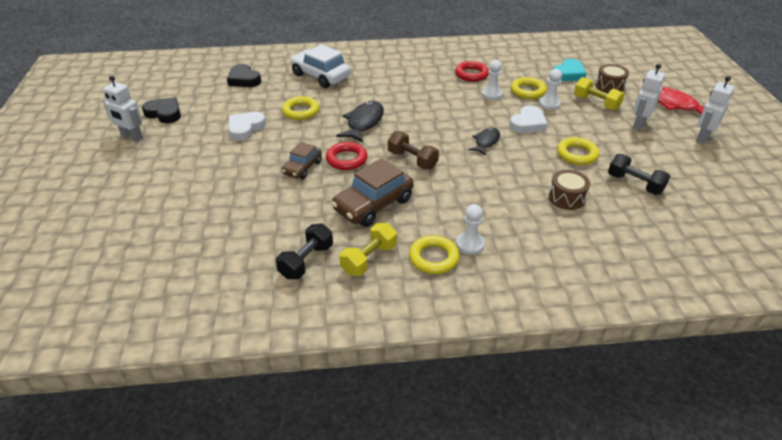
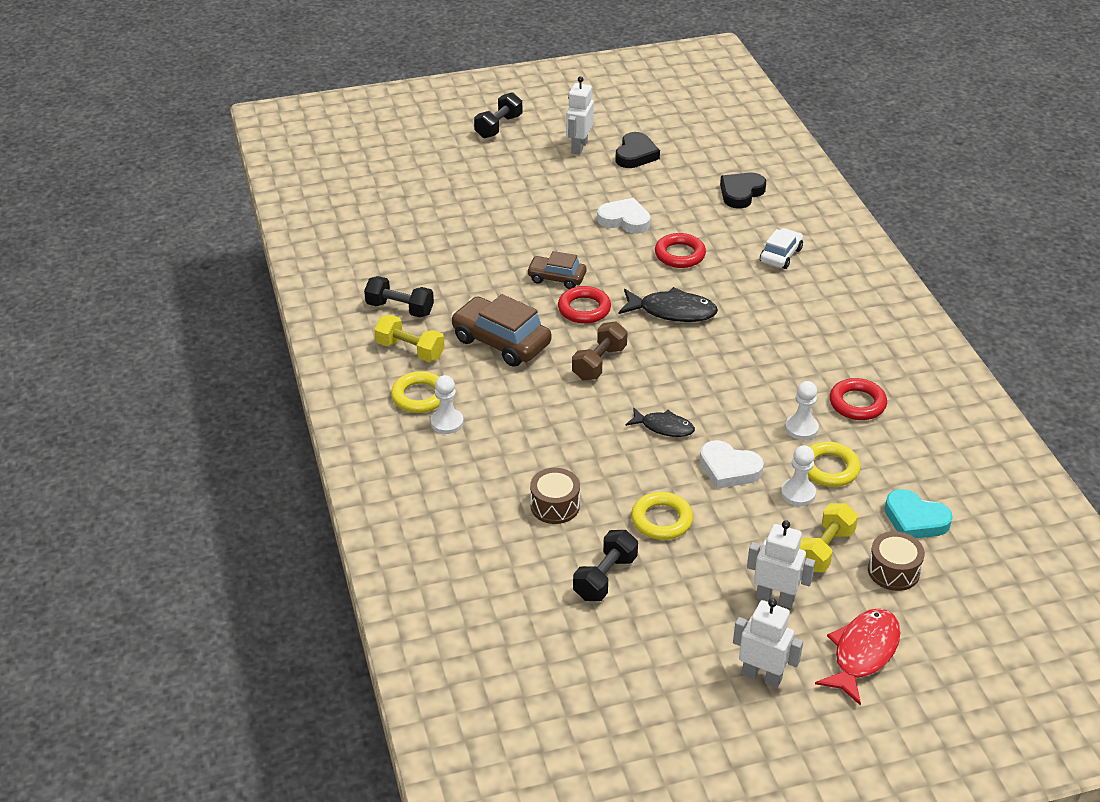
camera: 80 degrees right, 0 degrees up
yellow ring [282,96,319,120] -> red ring [655,233,706,268]
white car [290,44,351,88] -> white car [760,228,803,269], size x0.60
none -> black dumbbell [474,92,522,138]

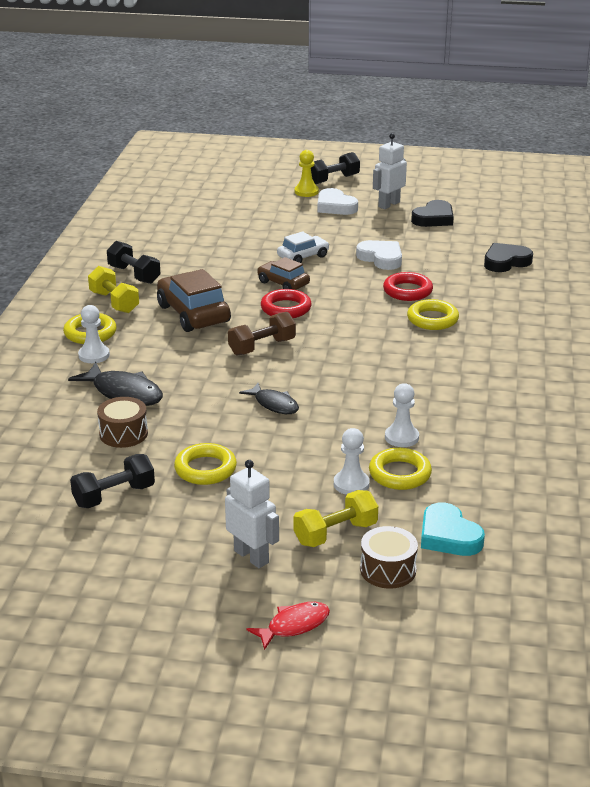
camera: 25 degrees right, 10 degrees down
black fish [619,287,718,322] -> black fish moved to [68,362,163,406]
white heart [700,440,764,489] -> white heart moved to [318,188,358,215]
white robot [733,598,803,688] -> none
white car [760,228,803,269] -> white car moved to [277,231,329,263]
red fish [815,608,901,706] -> red fish [247,602,330,650], size x0.64
red ring [830,378,887,420] -> none
none -> yellow pawn [294,150,319,197]
none -> yellow ring [407,299,459,330]

